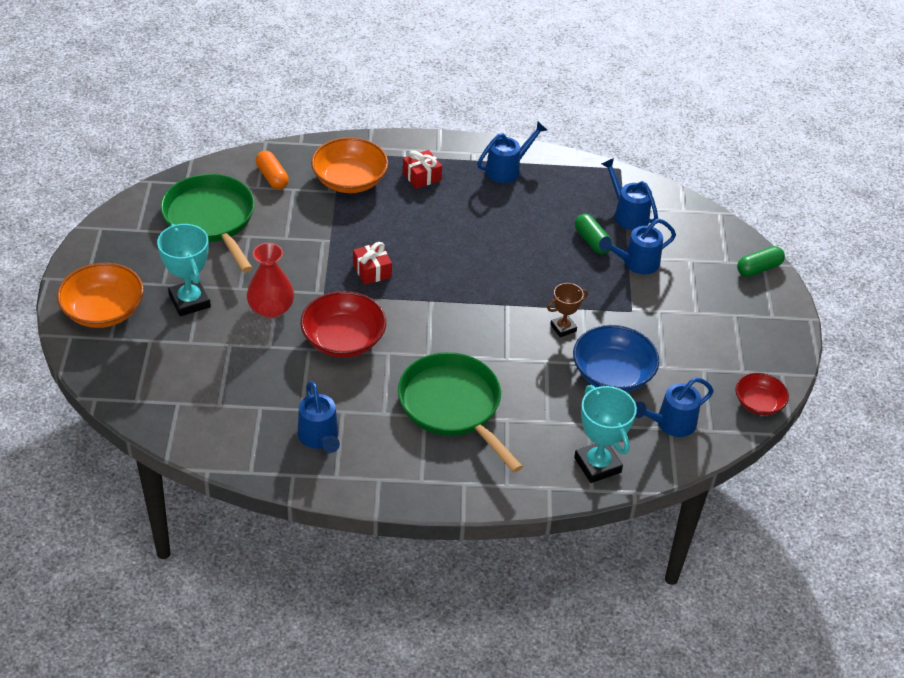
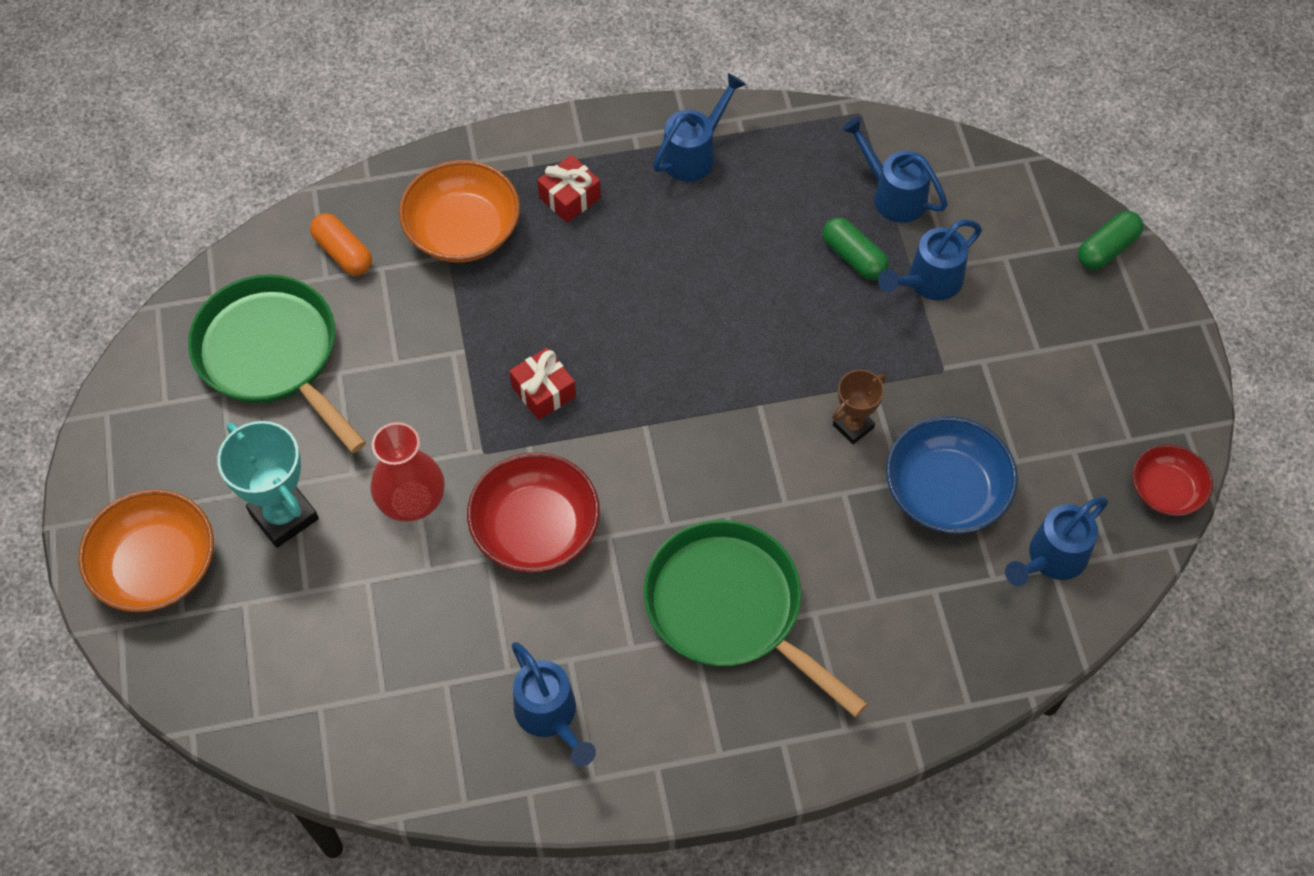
camera: 10 degrees left, 15 degrees up
turquoise trophy [574,385,637,483] -> none

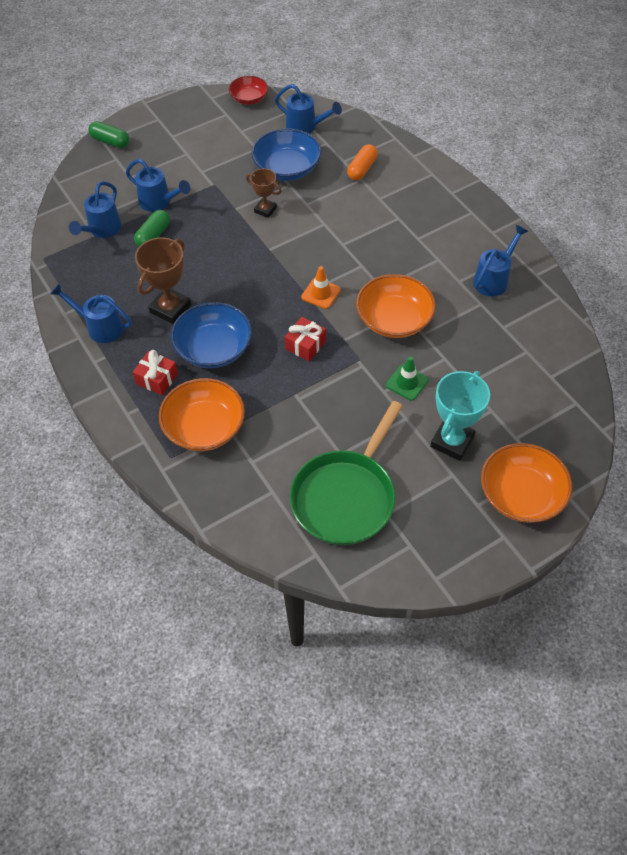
camera: 110 degrees left, 5 degrees down
orange capsule [310,213,372,276] -> orange capsule moved to [347,144,378,180]
red vase [370,422,445,522] -> green traffic cone [386,356,429,401]
red bowl [467,452,600,573] -> orange bowl [356,274,436,338]
green pan [644,520,868,717] -> none
none -> brown trophy [135,238,191,324]
none -> blue bowl [171,302,252,368]
none -> orange traffic cone [301,266,341,309]

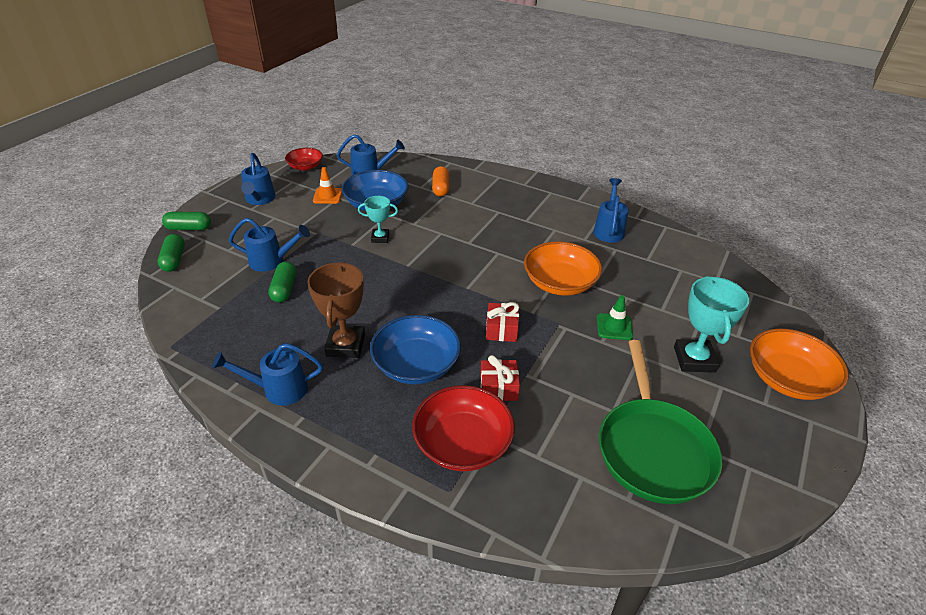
camera: 30 degrees left, 15 degrees down
blue watering can [69,181,122,238] -> blue watering can moved to [241,153,276,205]
red gift [133,350,178,395] -> red gift moved to [480,355,520,401]
orange bowl [159,378,245,451] -> red bowl [412,385,515,471]
brown trophy [246,168,281,218] -> turquoise trophy [358,196,398,243]
orange traffic cone [301,266,341,309] -> orange traffic cone moved to [313,167,342,204]
none -> green capsule [158,234,185,272]

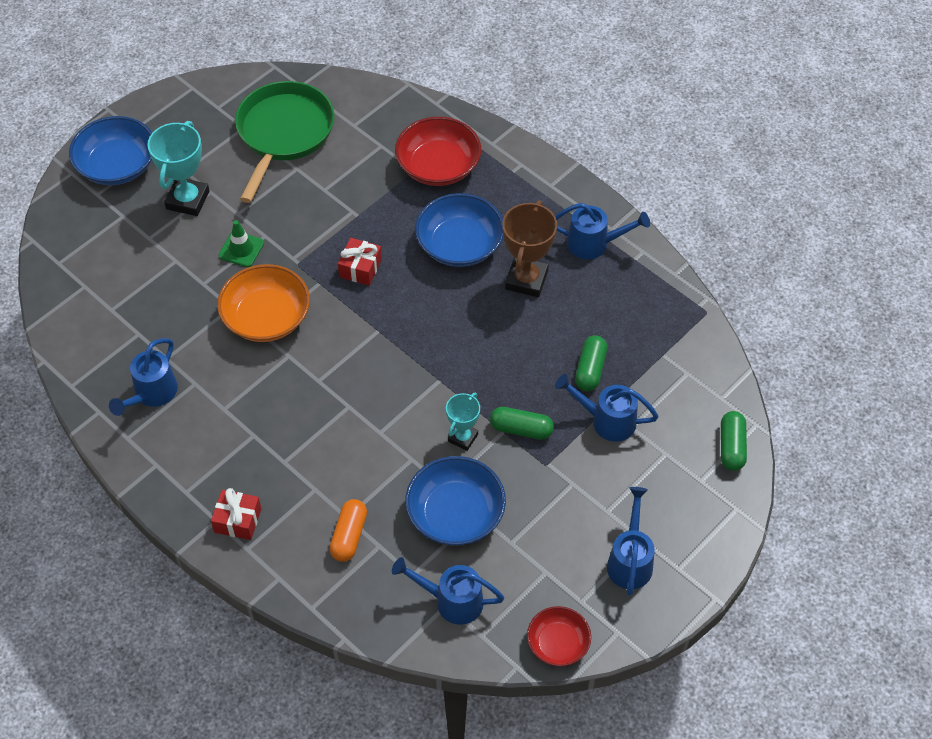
camera: 165 degrees left, 15 degrees up
green capsule [162,212,211,230] -> green capsule moved to [490,407,554,440]
orange traffic cone [313,167,342,204] -> none
turquoise trophy [358,196,398,243] -> turquoise trophy turned 75 degrees counterclockwise [446,392,480,451]
red gift [480,355,520,401] -> red gift moved to [211,488,261,540]
orange bowl [750,328,849,400] -> blue bowl [69,116,152,185]

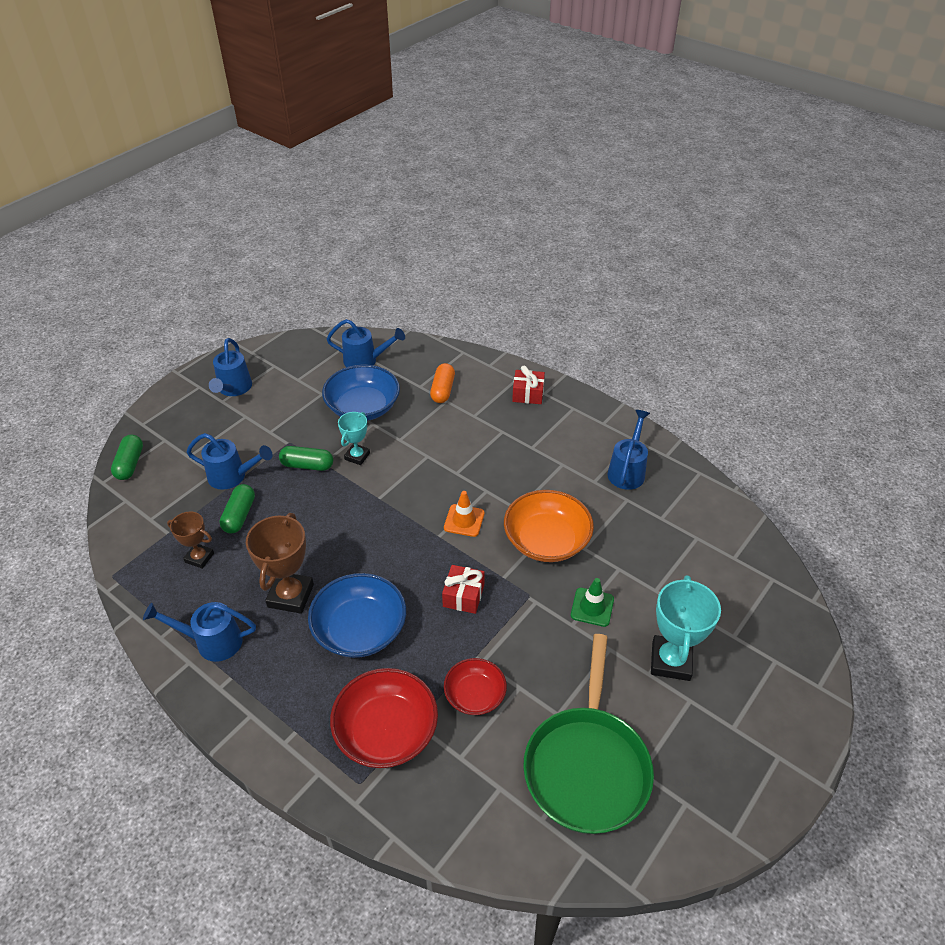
camera: 175 degrees right, 10 degrees down
blue bowl [69,116,152,185] -> none
red bowl [527,606,591,667] -> red bowl moved to [444,658,507,715]
none -> brown trophy [167,511,214,569]
none -> orange traffic cone [444,491,485,537]

